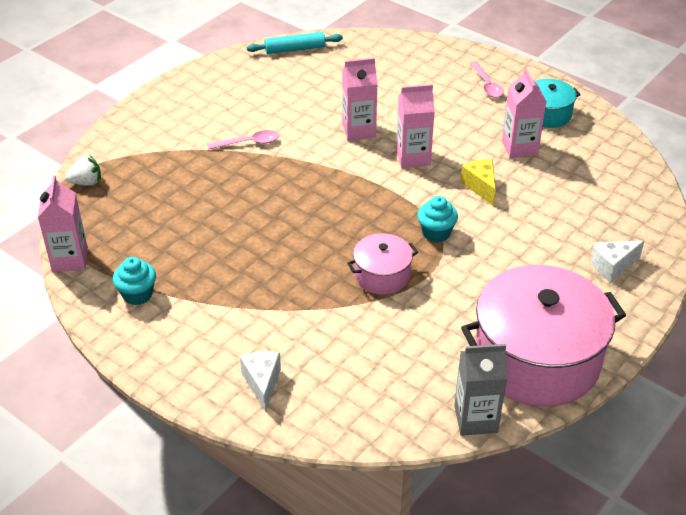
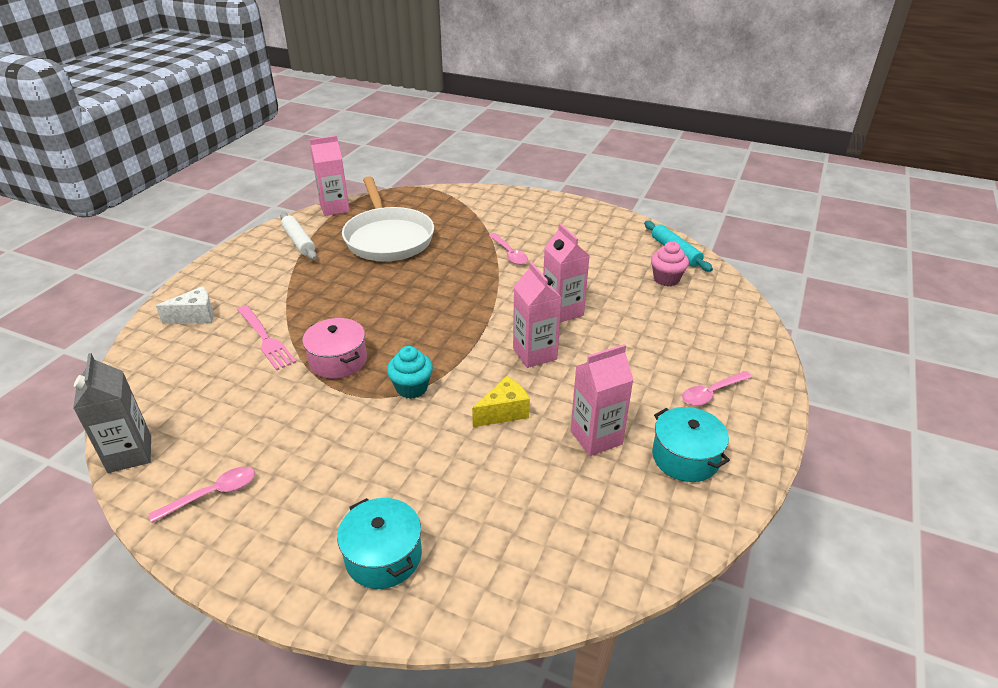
camera: 75 degrees right, 5 degrees down
white strawberry [65,155,101,186] -> none
turquoise cupcake [113,257,156,305] -> white rolling pin [280,212,317,260]
pink pot [461,265,626,407] -> pink spoon [149,467,255,523]
white cheese [591,241,644,283] -> turquoise pot [337,498,422,589]
none -> pink fork [237,305,296,370]
none -> white pan [342,176,434,261]
none -> pink cupcake [651,241,689,286]

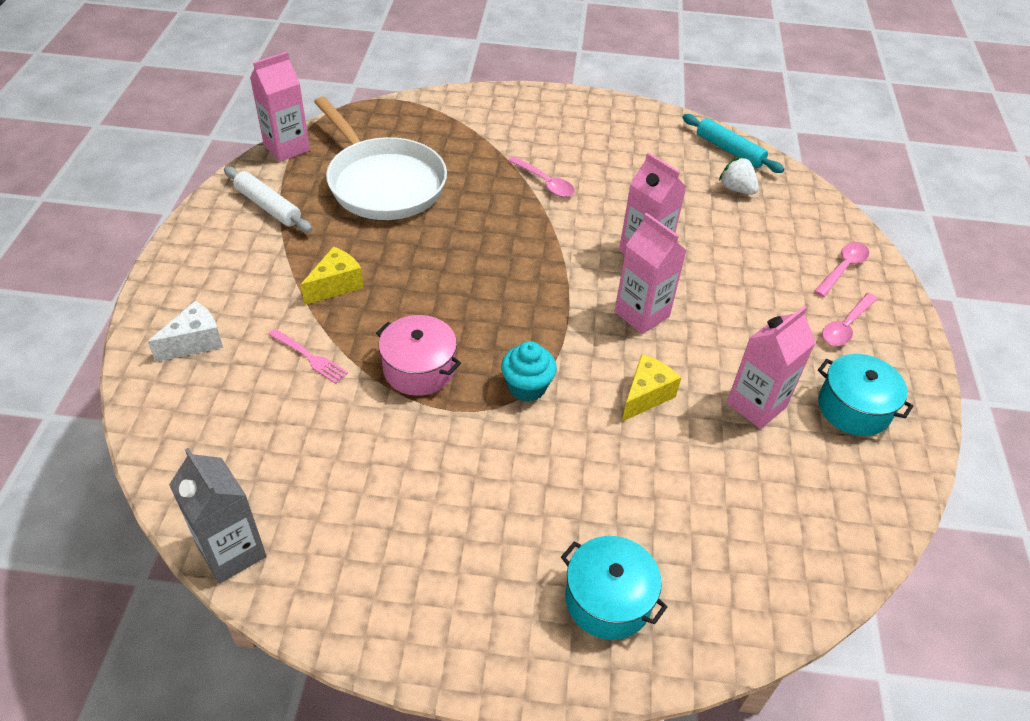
camera: 20 degrees left, 10 degrees up
pink spoon [149,467,255,523] -> pink spoon moved to [814,242,869,297]
pink fork [237,305,296,370] -> pink fork [268,329,348,384], size x0.66
pink cupcake [651,241,689,286] -> white strawberry [719,157,759,195]
none -> yellow cheese [301,246,363,305]

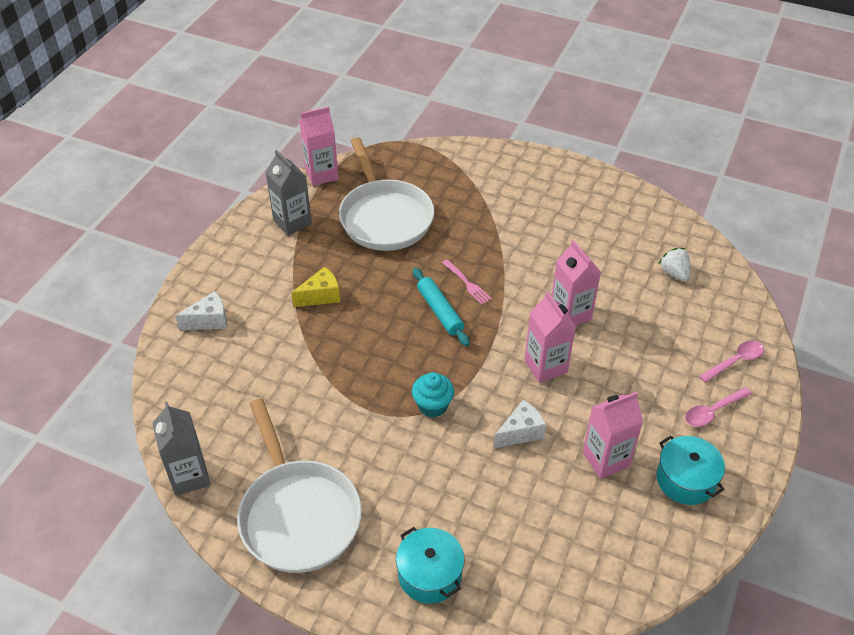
camera: 20 degrees right, 0 degrees up
white rolling pin [224,166,312,232] -> grey carton [266,150,312,236]
pink fork [268,329,348,384] -> pink fork moved to [442,259,492,305]
pink pot [376,315,461,396] -> none
pink spoon [508,156,575,197] -> none
yellow cheese [622,354,681,422] -> white cheese [494,399,546,448]
turquoise rolling pin [682,114,784,173] -> turquoise rolling pin moved to [413,268,470,346]
none -> white pan [237,398,362,573]

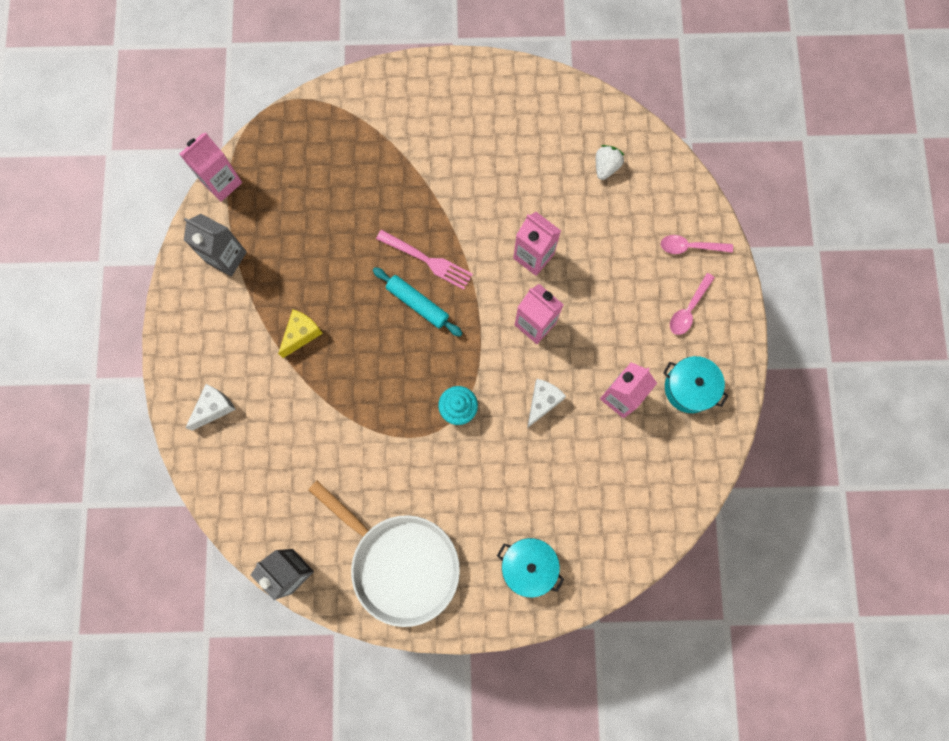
camera: 25 degrees left, 30 degrees up
white pan [339,137,434,251] -> none
pink fork [442,259,492,305] -> pink fork [376,230,473,290], size x1.52
white strawberry [659,248,690,281] -> white strawberry turned 75 degrees clockwise [596,145,625,180]
pink spoon [699,341,764,383] -> pink spoon turned 120 degrees counterclockwise [661,235,733,254]

